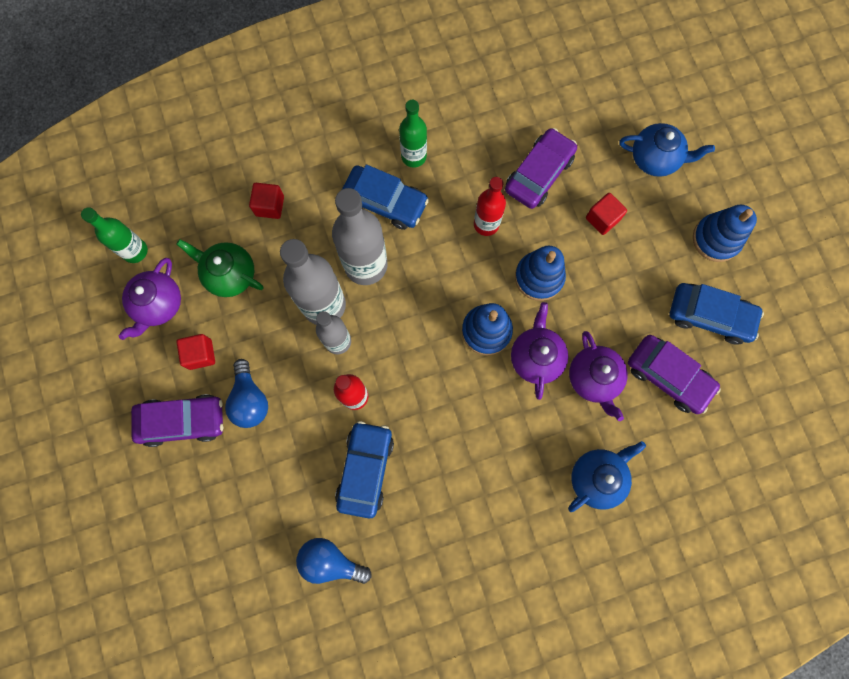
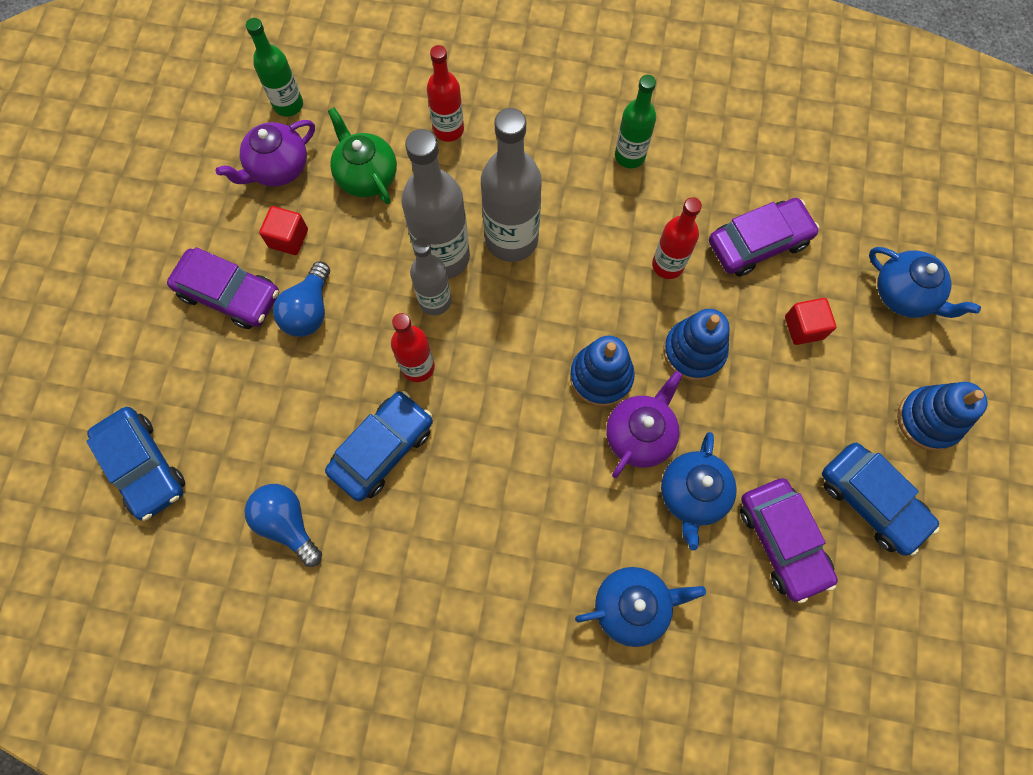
camera: 30 degrees right, 5 degrees down
red cube [249,183,284,219] -> red bottle [427,45,464,142]
blue car [342,164,429,230] -> blue car moved to [86,407,185,521]
purple teapot [569,331,628,421] -> blue teapot [661,432,737,551]

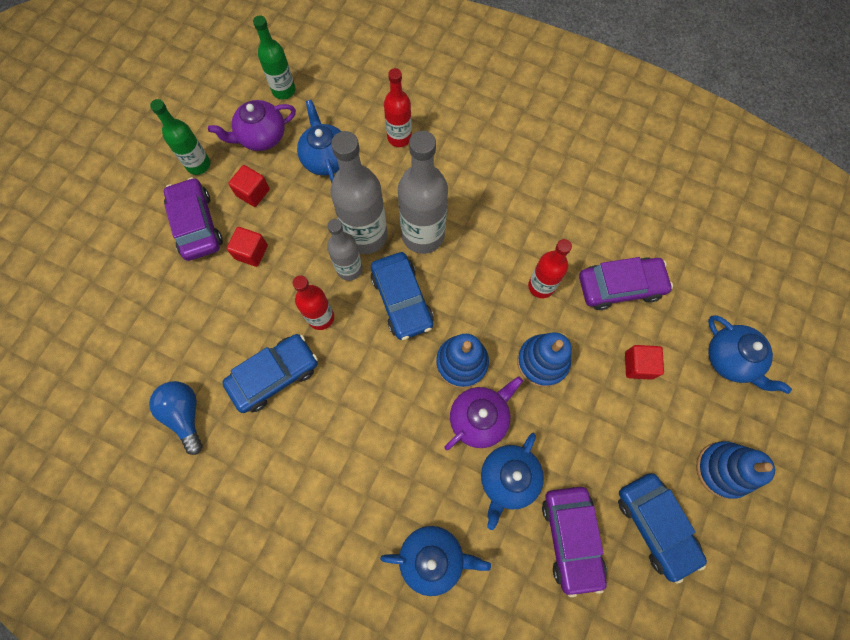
camera: 15 degrees right, 0 degrees up
blue car [86,407,185,521] -> blue car moved to [371,252,434,340]
purple car [167,247,279,329] -> purple car turned 150 degrees counterclockwise [164,177,223,261]
blue light bulb [273,261,330,337] -> red cube [227,227,268,267]
green teapot [328,107,397,204] -> blue teapot [297,100,342,183]
green bottle [615,75,656,168] -> green bottle moved to [150,99,210,175]

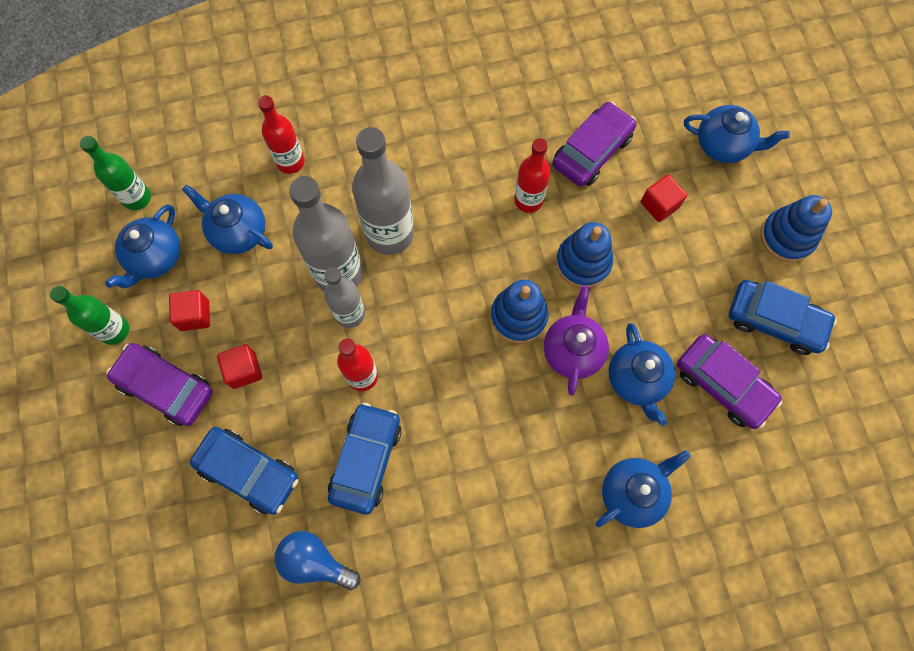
camera: 40 degrees left, 0 degrees up
purple teapot [208,100,296,151] -> blue teapot [105,204,180,288]
blue car [371,252,434,340] -> blue car moved to [190,427,298,515]

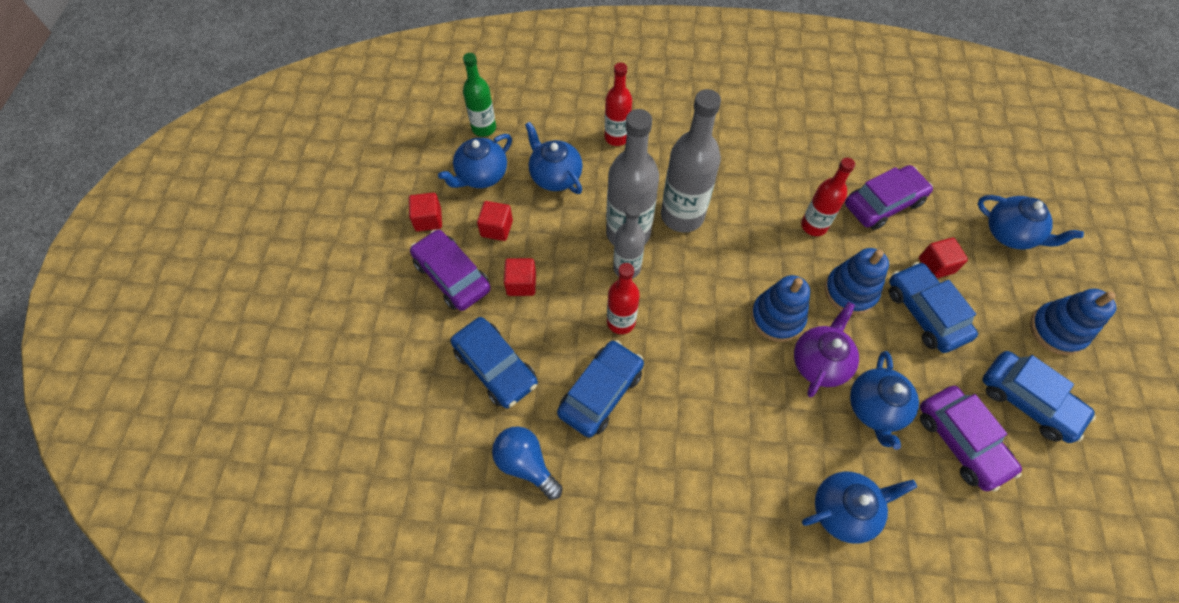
camera: 20 degrees right, 10 degrees down
green bottle [50,286,129,345] -> red cube [409,193,442,231]
none -> blue car [889,262,978,353]

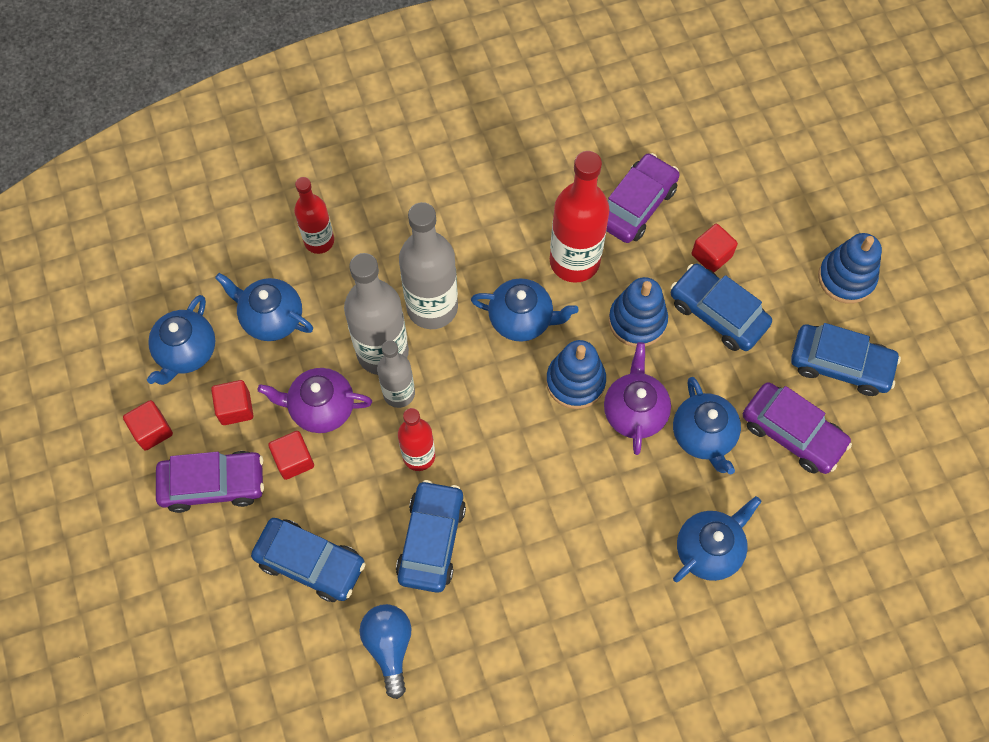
camera: 25 degrees left, 5 degrees up
purple car [410,229,491,311] -> purple car turned 150 degrees clockwise [156,451,264,513]
green bottle [463,53,496,137] -> none
blue light bulb [492,426,562,500] -> blue light bulb turned 60 degrees clockwise [359,604,411,699]
red bottle [801,158,855,236] -> red bottle [550,151,610,283], size x1.65
blue teapot [978,195,1084,249] -> blue teapot moved to [471,278,579,342]
none -> purple teapot [257,368,372,433]

